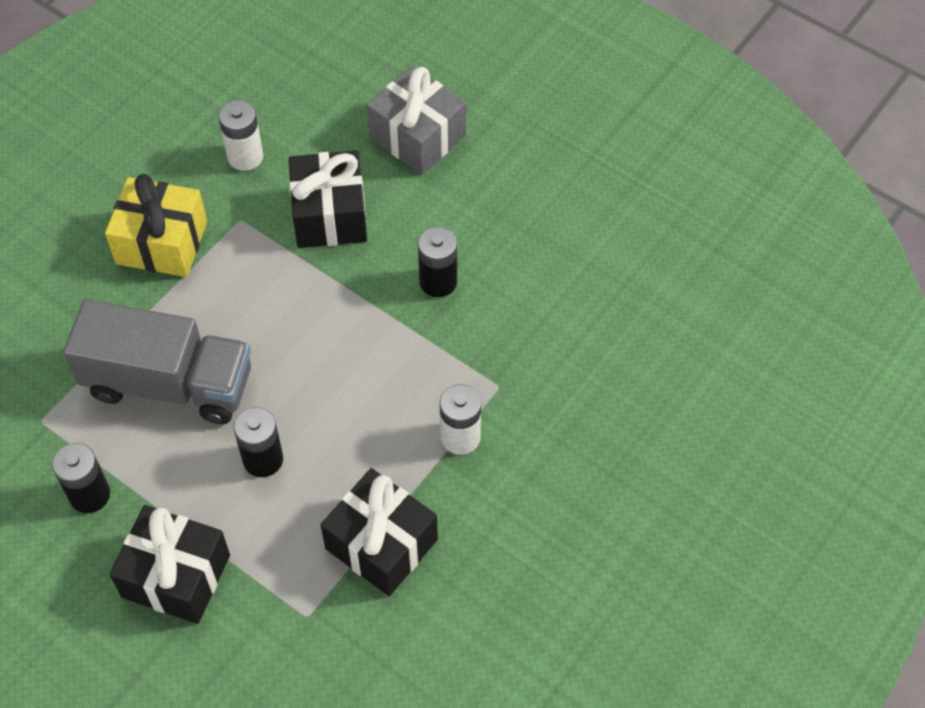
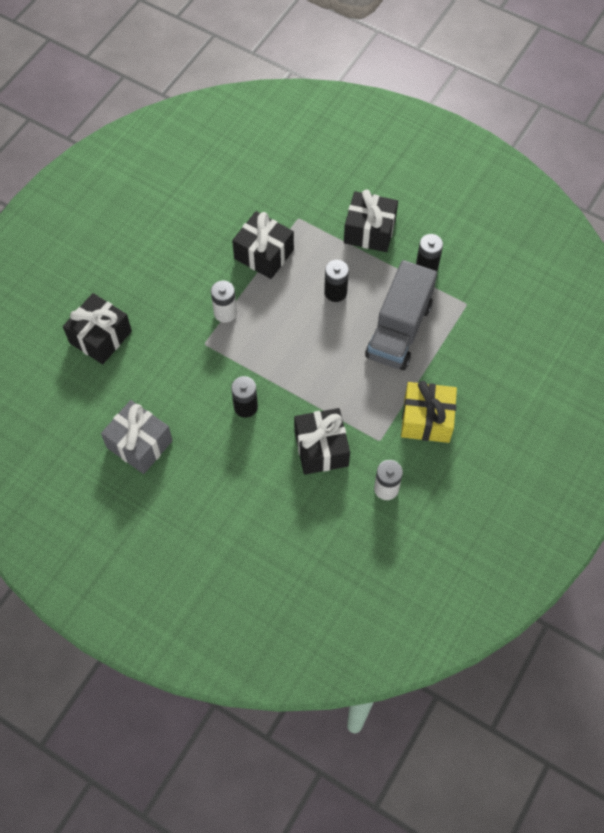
camera: 175 degrees right, 5 degrees up
grey truck [64,299,251,424] -> grey truck turned 75 degrees counterclockwise [365,260,437,370]
grey gift [367,66,466,175] -> grey gift moved to [101,400,173,474]
none -> black gift [63,293,132,364]

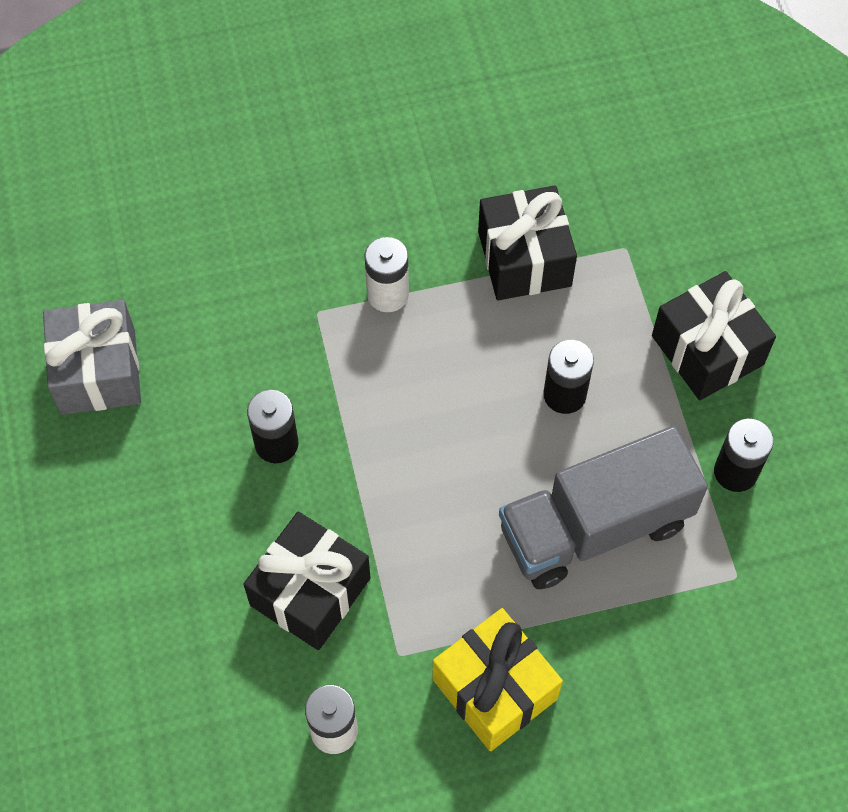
camera: 45 degrees right, 0 degrees up
black gift [63,293,132,364] -> none

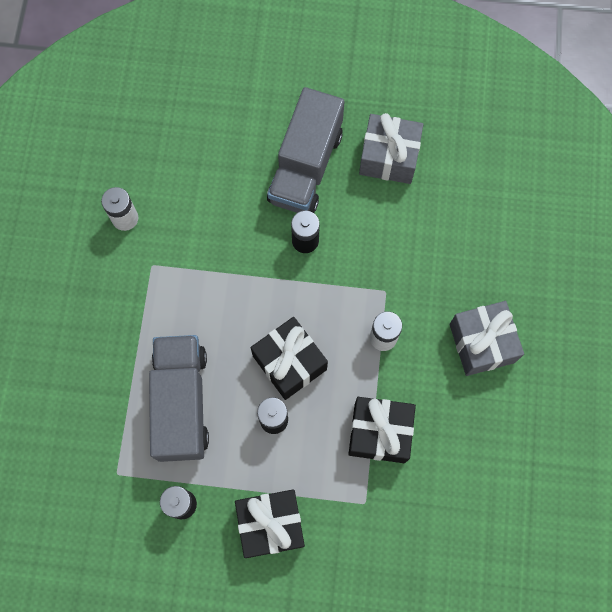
camera: 110 degrees right, 10 degrees up
black gift [243,511,371,650] -> black gift moved to [251,317,328,400]
yellow gift [433,608,563,751] -> none
none -> grey truck [267,87,345,213]
none -> grey gift [449,301,524,376]

